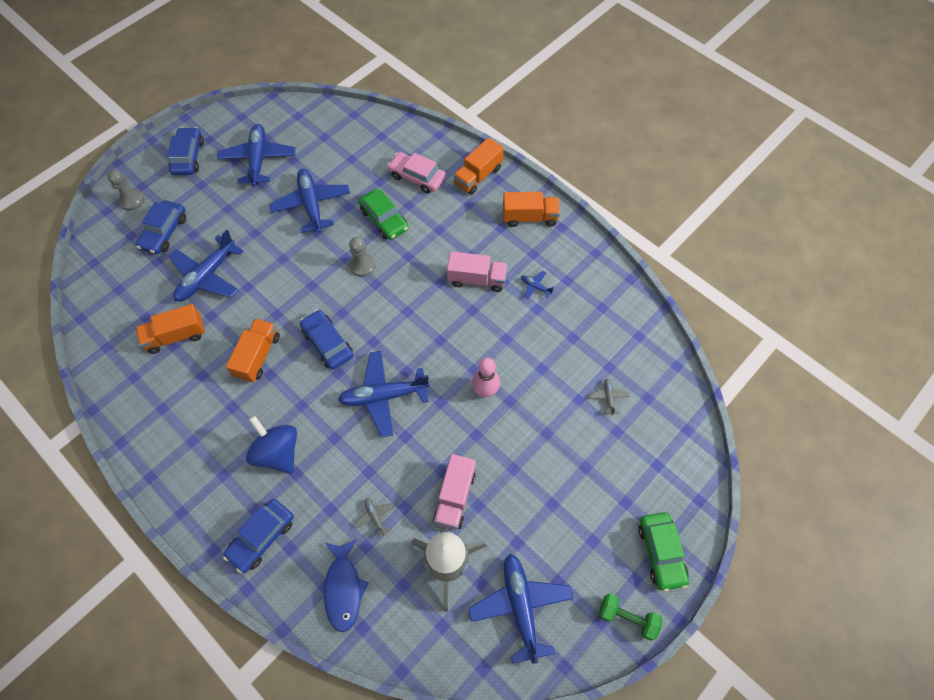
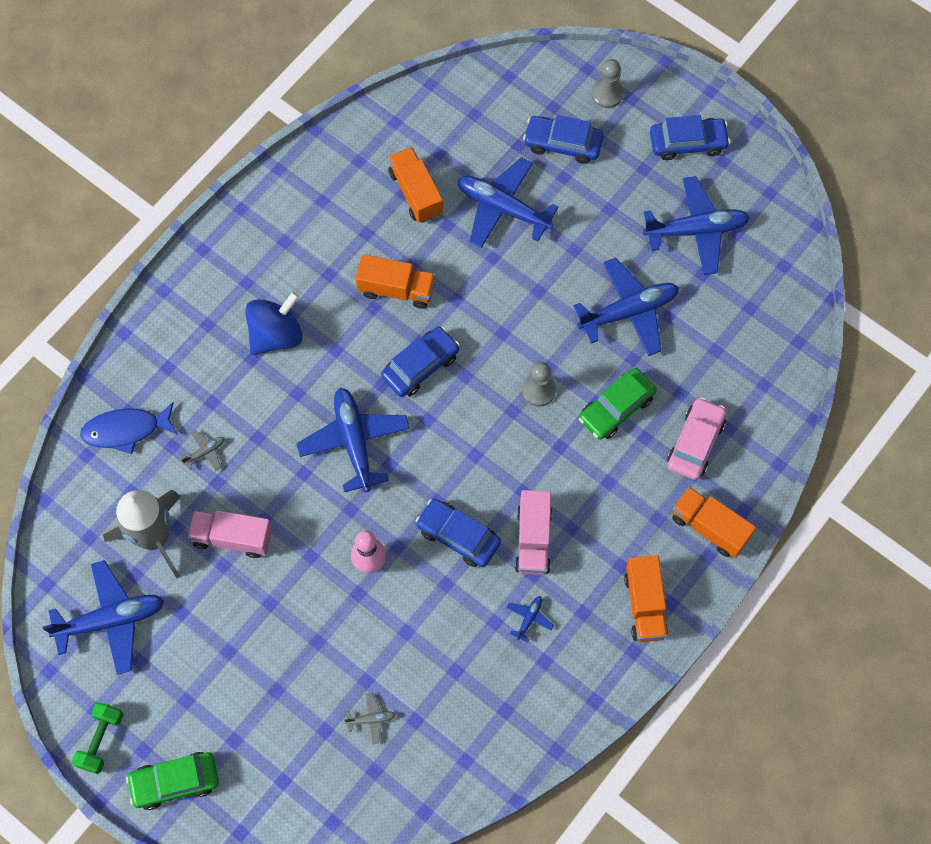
camera: 85 degrees right, 5 degrees up
blue car [223,499,294,573] -> blue car moved to [416,499,501,567]

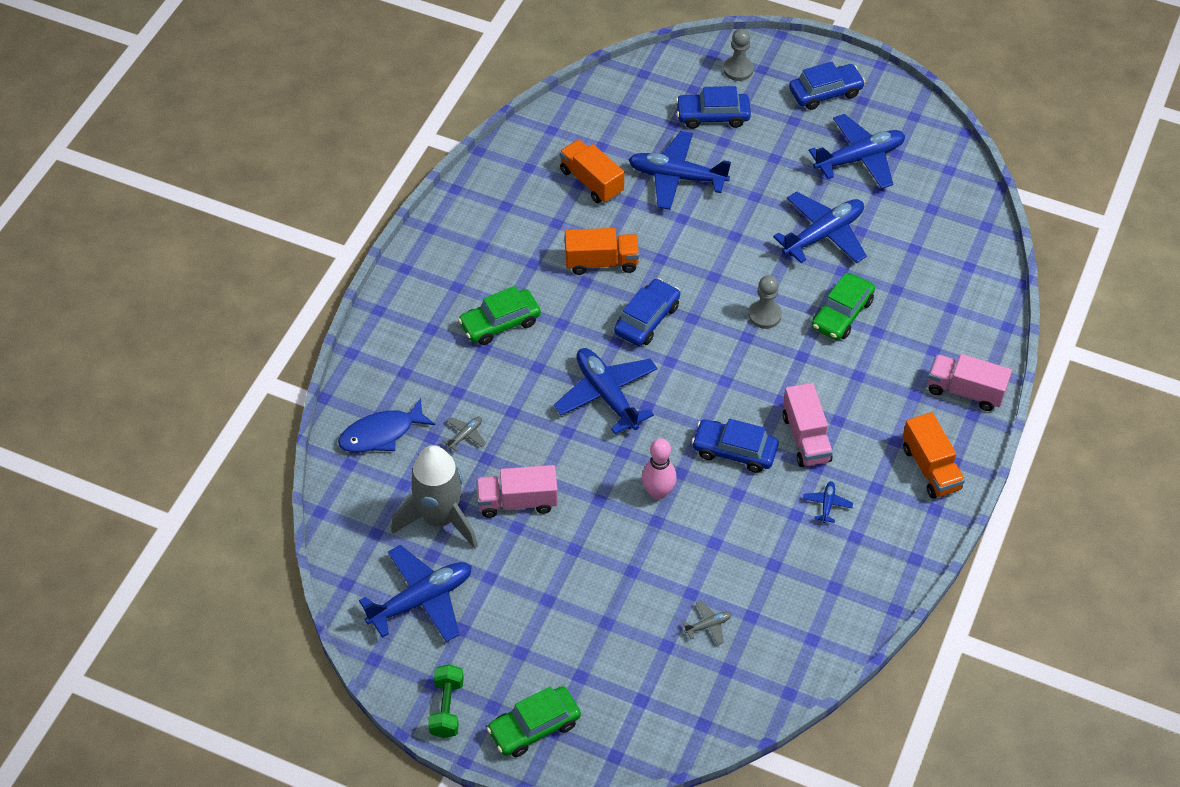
camera: 15 degrees left, 15 degrees down
blue spinning top [245,291,303,355] -> green car [458,286,541,345]
pink car [667,397,727,480] -> none
orange truck [672,487,756,558] -> pink truck [928,354,1012,411]

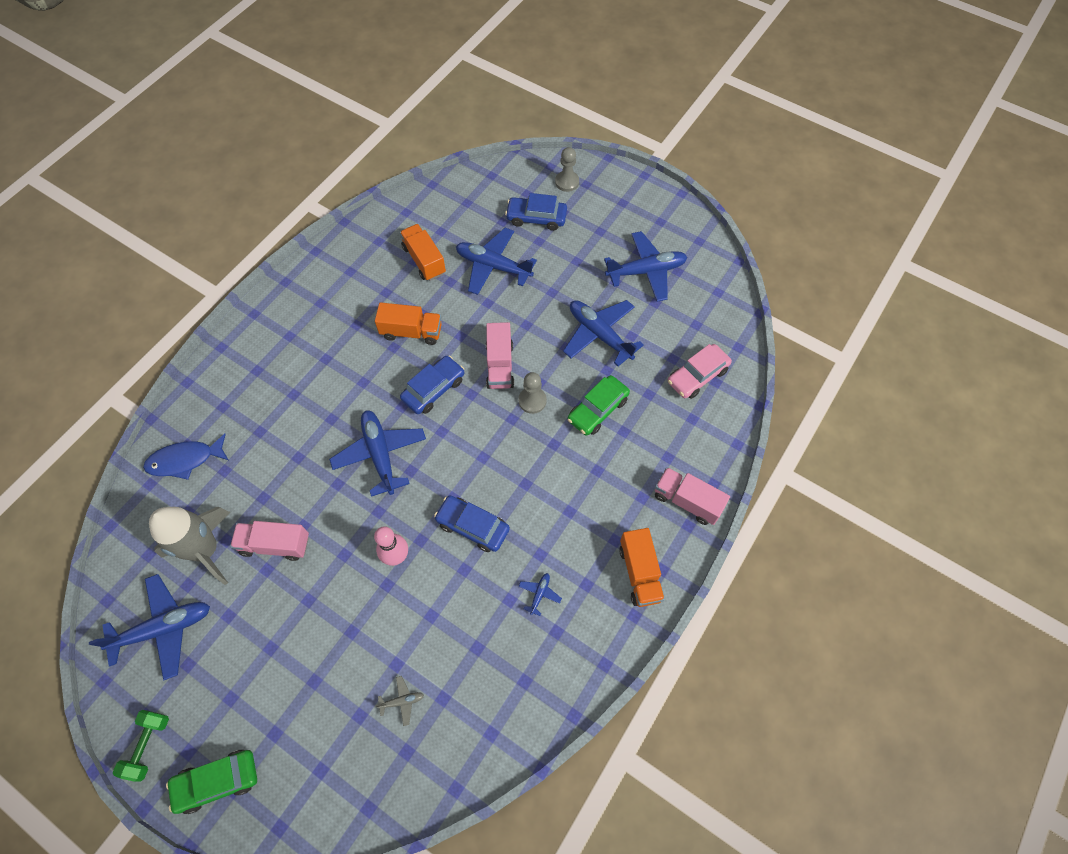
camera: 10 degrees right, 10 degrees up
grey plane [443,417,486,452] -> none
green car [458,286,541,345] -> none
blue plane [773,191,867,263] -> blue plane turned 105 degrees counterclockwise [563,300,644,366]
pink truck [783,383,833,467] -> pink truck moved to [486,322,514,389]
blue car [789,62,865,110] -> none
none -> pink car [668,344,732,399]

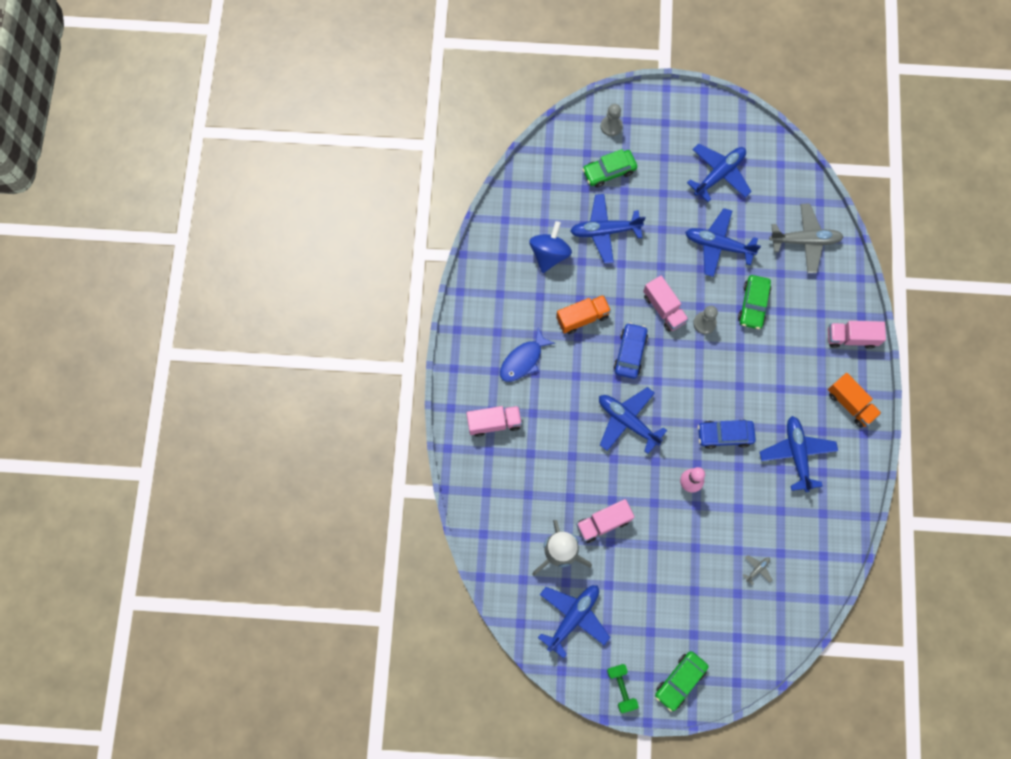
camera: 30 degrees left, 10 degrees up
blue fish [143,434,229,480] -> blue fish moved to [500,328,555,382]
orange truck [400,224,446,281] -> blue spinning top [529,221,572,273]
blue car [505,193,567,231] -> green car [582,149,637,188]
blue plane [518,573,562,616] -> blue plane [760,416,838,492], size x2.33
pink car [668,344,732,399] -> grey plane [769,204,844,273]
none -> pink truck [467,406,522,437]

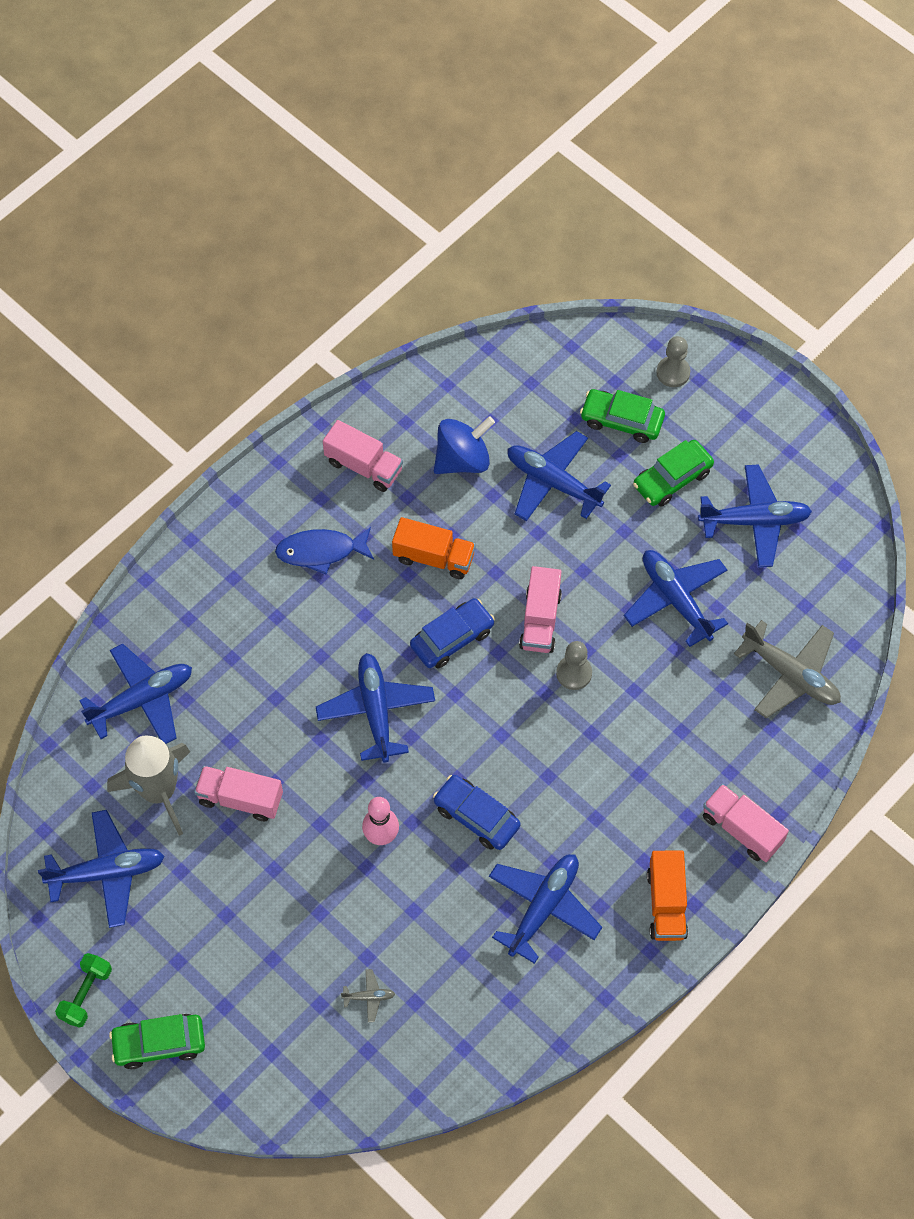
camera: 40 degrees right, 10 degrees down
pink truck [467,406,522,437] -> pink truck moved to [323,420,403,492]
green car [738,275,771,329] -> green car moved to [633,440,714,507]
none -> blue plane [79,643,192,744]

